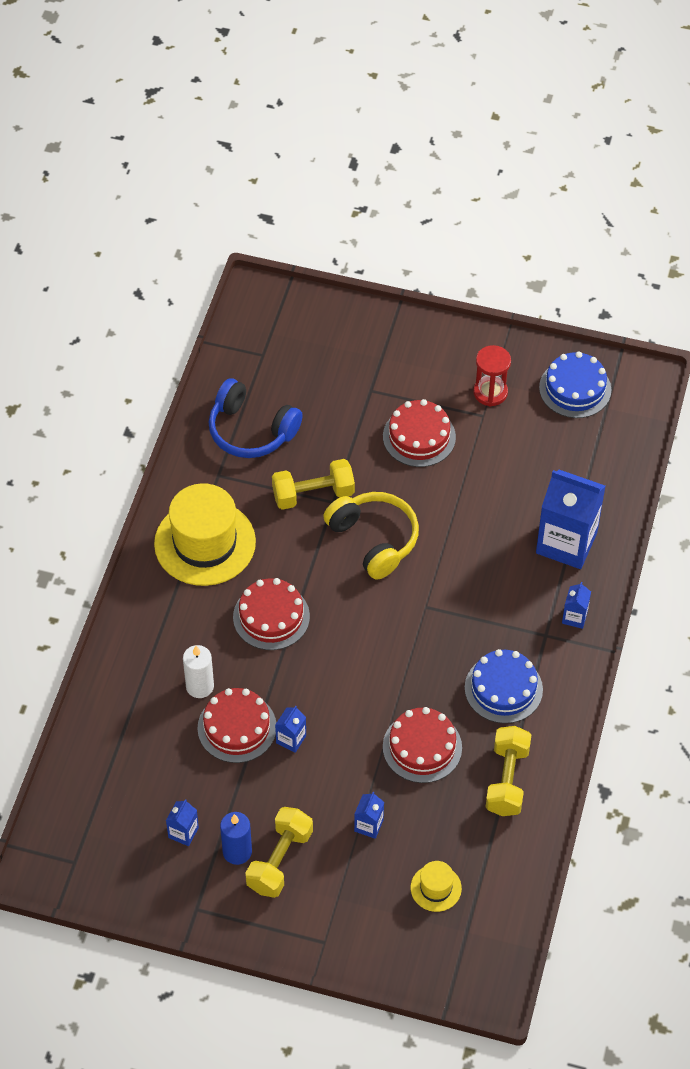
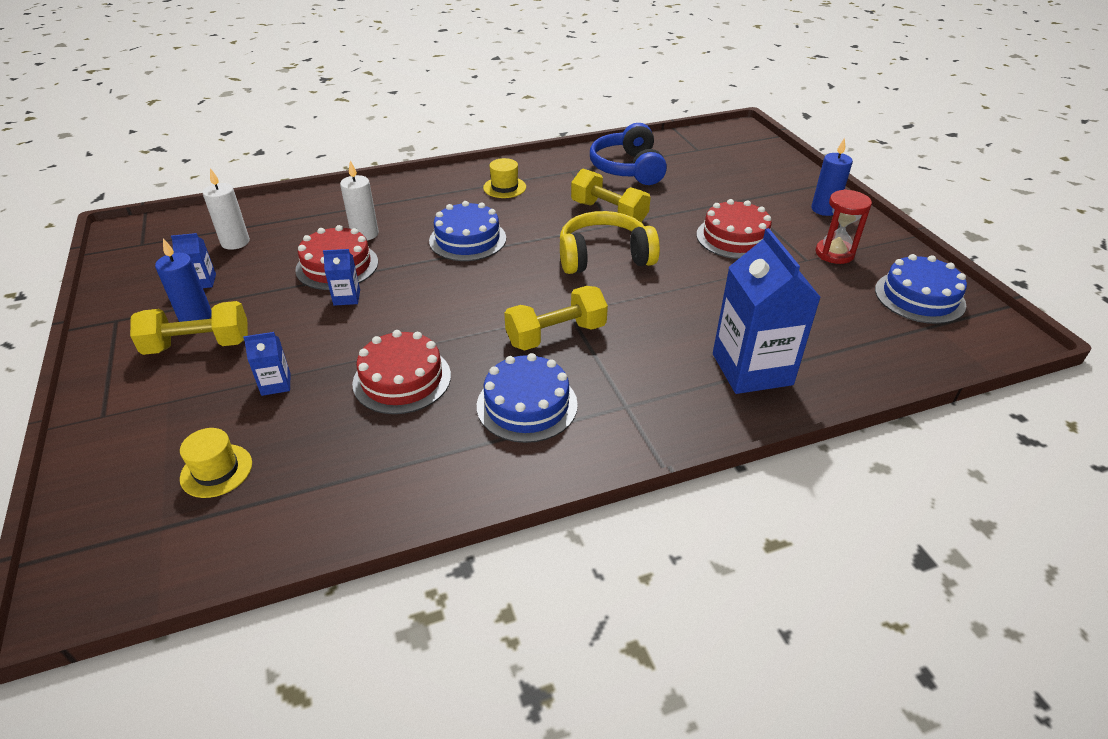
camera: 55 degrees right, 15 degrees down
yellow hat [154,483,256,586] -> yellow hat [483,158,526,198], size x0.46
red cake [233,578,310,650] -> blue cake [429,201,506,261]
yellow headphones [323,492,419,580] -> yellow headphones turned 120 degrees counterclockwise [560,211,660,274]
yellow dumbbell [486,726,531,816] -> yellow dumbbell moved to [504,286,608,351]
blue carton [562,582,591,629] -> none
none -> white candle [203,168,250,250]
none -> blue candle [811,138,853,216]

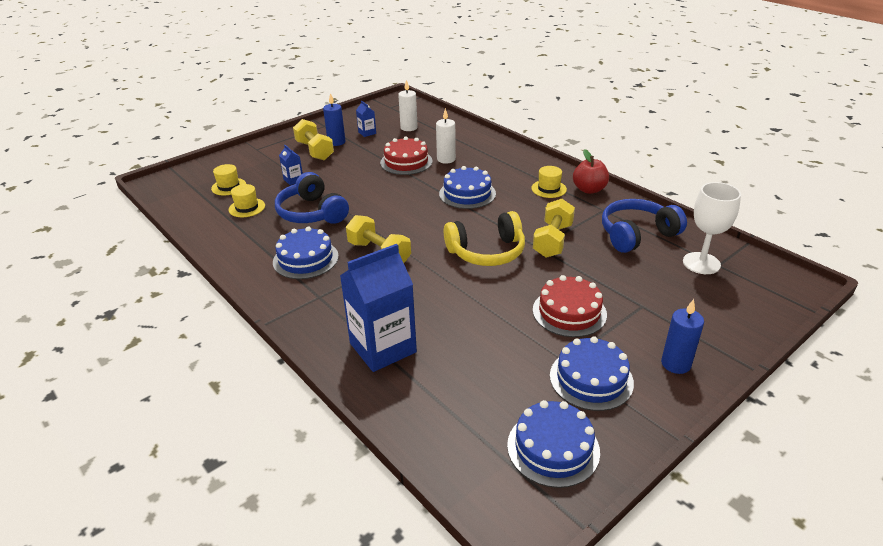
camera: 70 degrees right, 5 degrees down
blue carton [323,249,360,306] -> none
red cake [352,330,451,414] -> blue headphones [275,172,349,224]
yellow headphones [560,211,660,274] -> yellow headphones turned 105 degrees clockwise [444,211,525,266]
red hourglass [816,189,872,264] -> blue cake [550,336,634,411]
none -> yellow hat [229,184,265,217]
none -> red apple [573,149,609,194]
none -> white goblet [683,182,741,274]

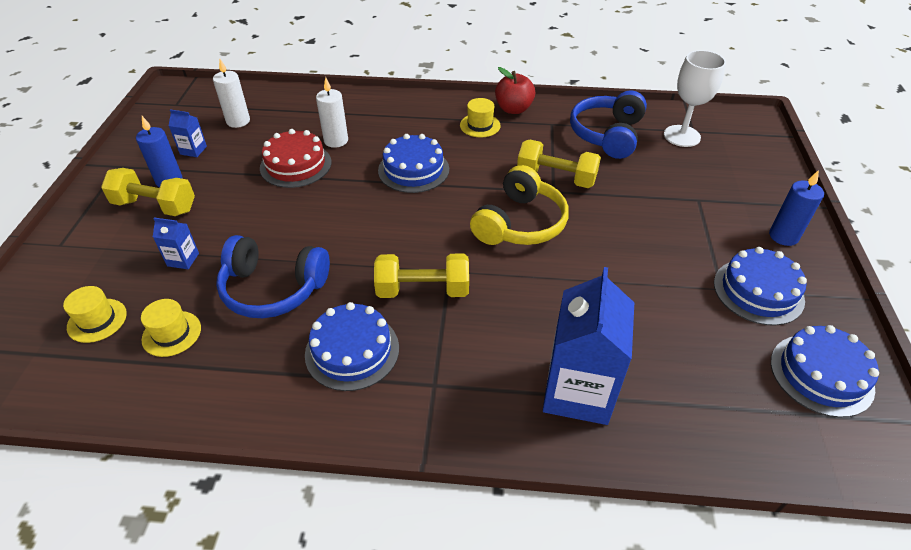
camera: 45 degrees left, 10 degrees up
yellow dumbbell [533,199,575,258] -> yellow dumbbell turned 45 degrees counterclockwise [517,140,601,188]
red cake [533,275,607,337] -> none

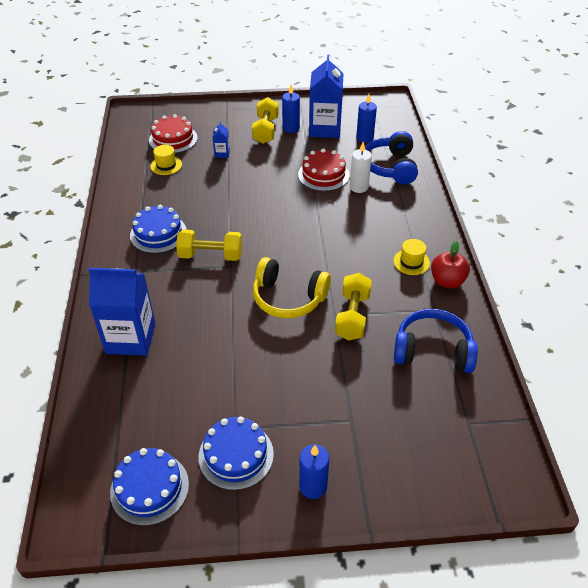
camera: 80 degrees right, 0 degrees up
yellow hat [63,286,127,343] -> red cake [149,114,198,153]
blue carton [169,109,207,157] -> blue carton [309,55,344,138], size x2.28
white candle [213,59,250,128] -> blue candle [356,94,377,143]
blue headphones [216,235,330,318] -> blue headphones moved to [365,131,418,184]
yellow dumbbell [374,254,469,298] -> yellow dumbbell turned 75 degrees counterclockwise [176,230,242,261]
blue cake [378,134,449,193] -> none
white goblet [664,50,726,147] -> none

